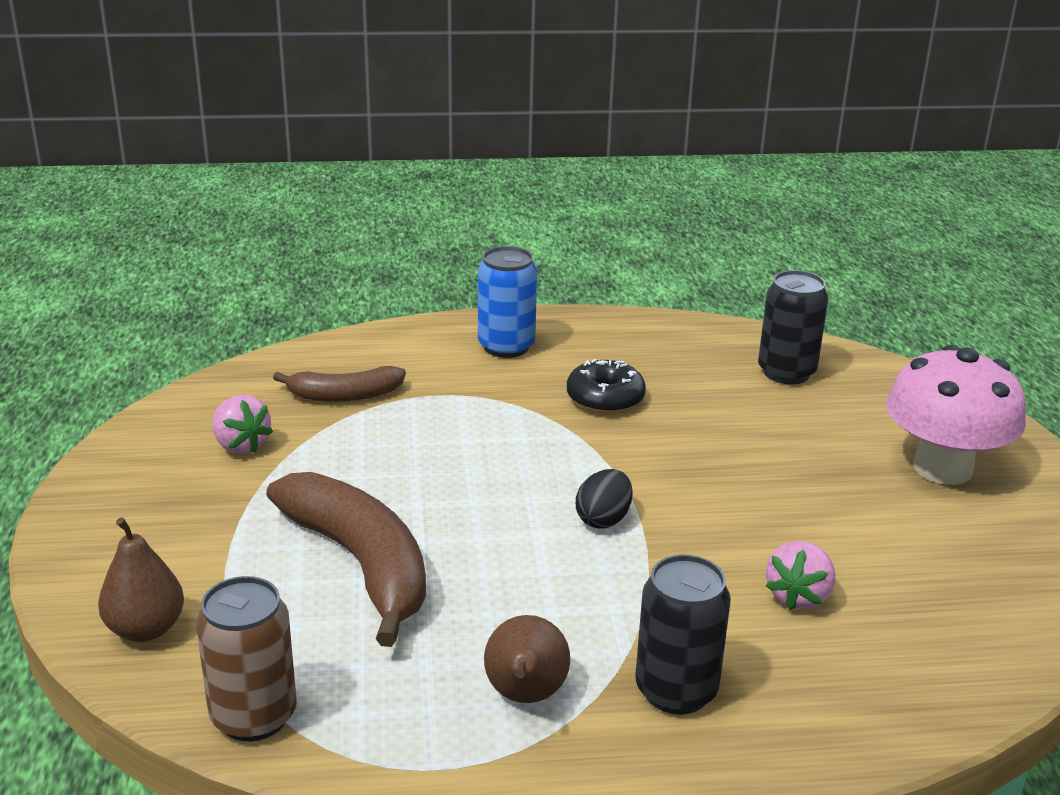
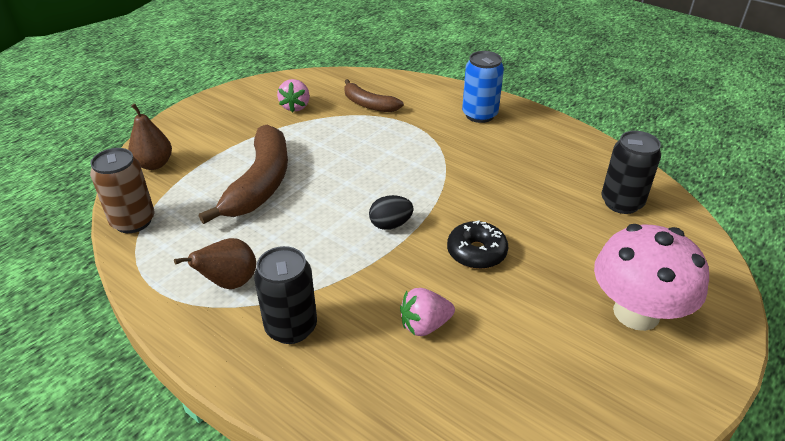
camera: 45 degrees right, 10 degrees up
black donut [567,359,646,414] -> black donut moved to [447,220,508,269]

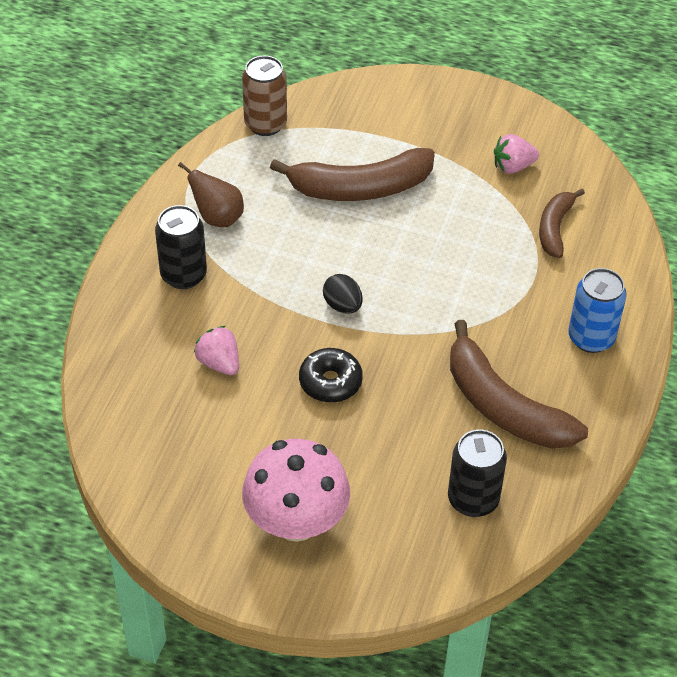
camera: 70 degrees right, 10 degrees up
brown pear [128,103,172,170] -> none
none -> brown banana [450,320,588,449]

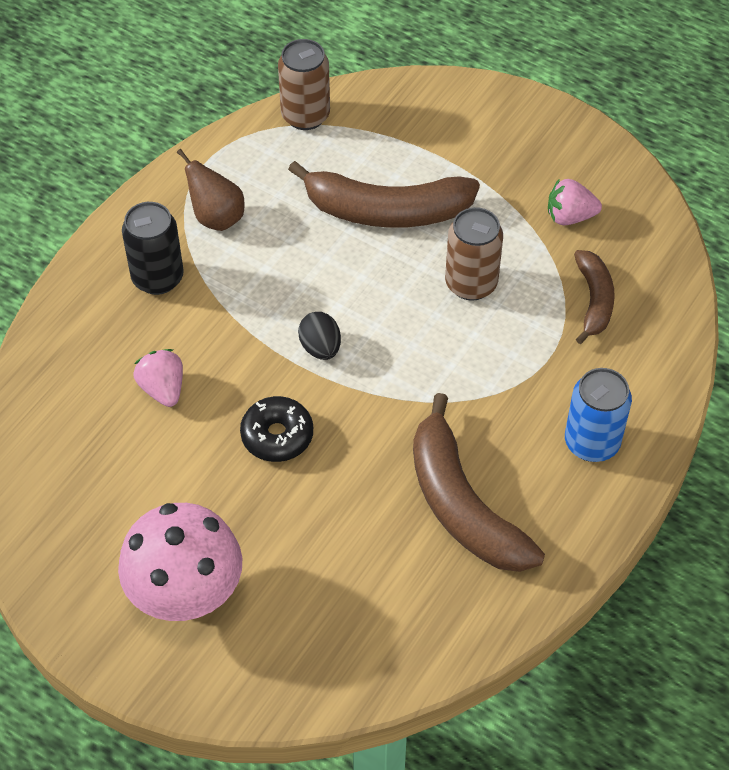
camera: 15 degrees right, 5 degrees up
black can [448,430,507,517] -> none
brown banana [539,189,585,258] -> brown banana turned 150 degrees clockwise [574,250,615,344]
none -> brown can [445,207,503,301]

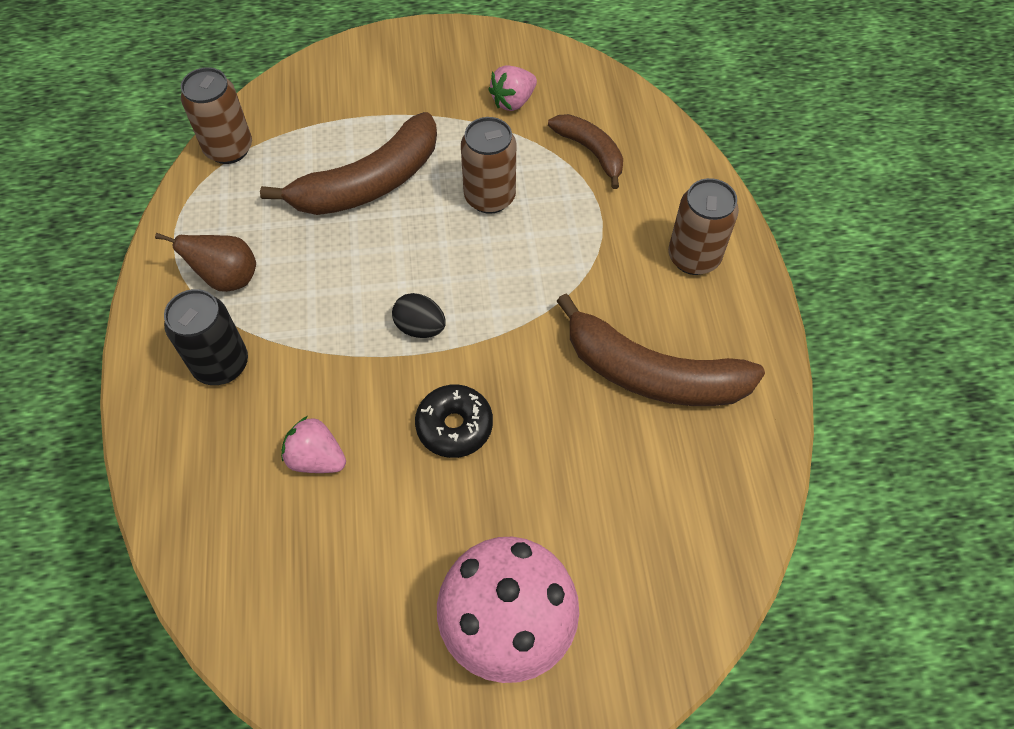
camera: 40 degrees left, 5 degrees up
blue can [565,368,632,462] -> brown can [668,178,739,275]

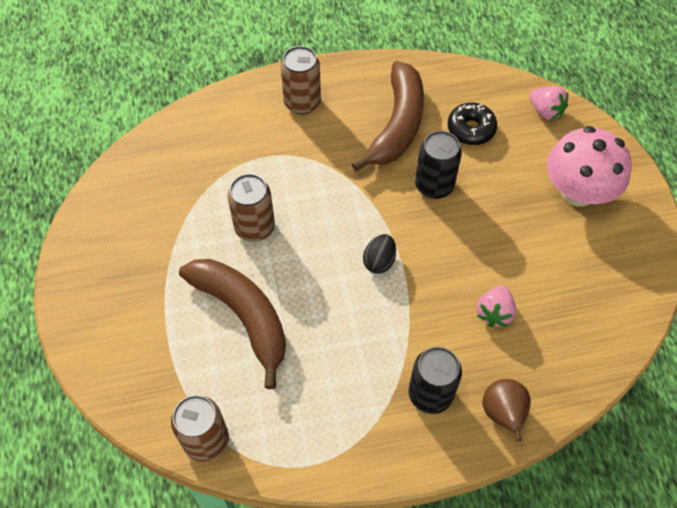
camera: 95 degrees left, 0 degrees up
brown pear [155,233,256,292] -> brown pear moved to [482,379,531,442]
black donut [415,385,493,458] -> black donut moved to [448,102,497,145]
pink strawberry [488,65,537,111] -> pink strawberry moved to [529,86,568,120]
brown banana [548,114,623,189] -> none
none -> black can [415,131,462,199]

